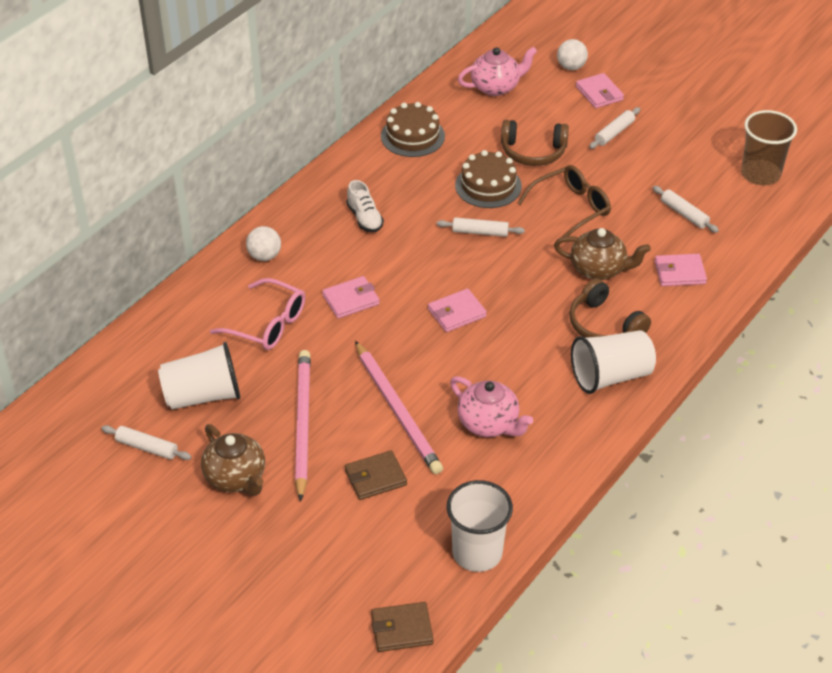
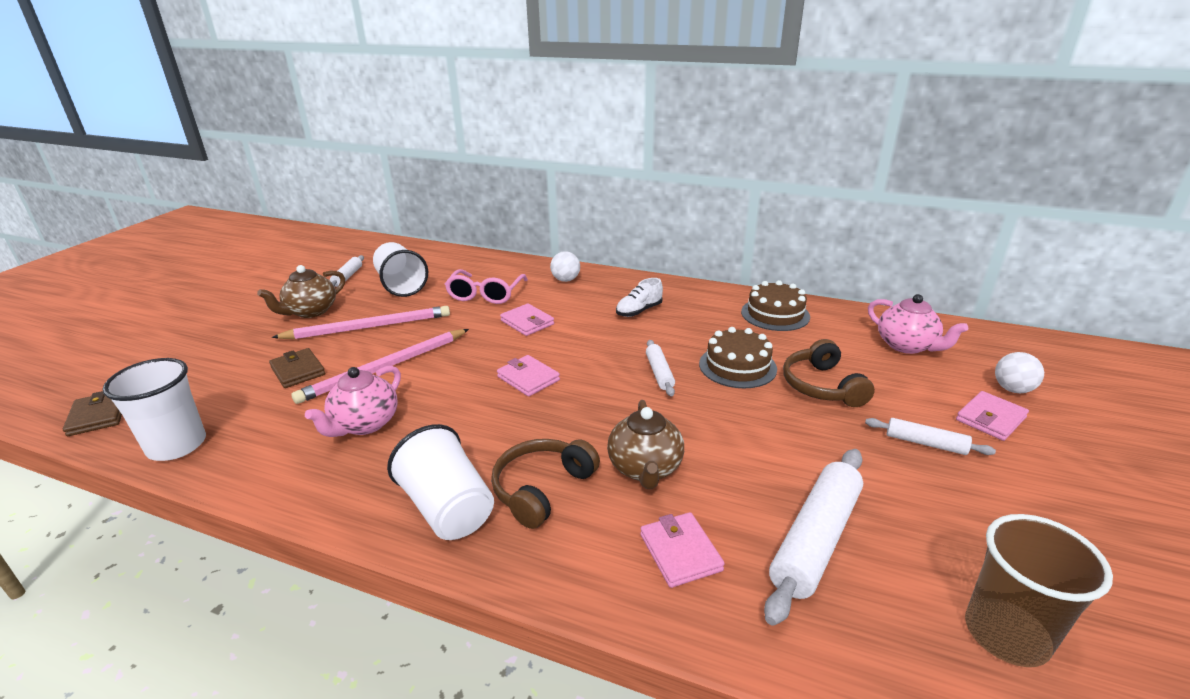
camera: 75 degrees right, 15 degrees down
brown glasses [518,165,611,237] -> none
white rolling pin [653,186,719,233] -> white rolling pin [764,449,863,626], size x1.85

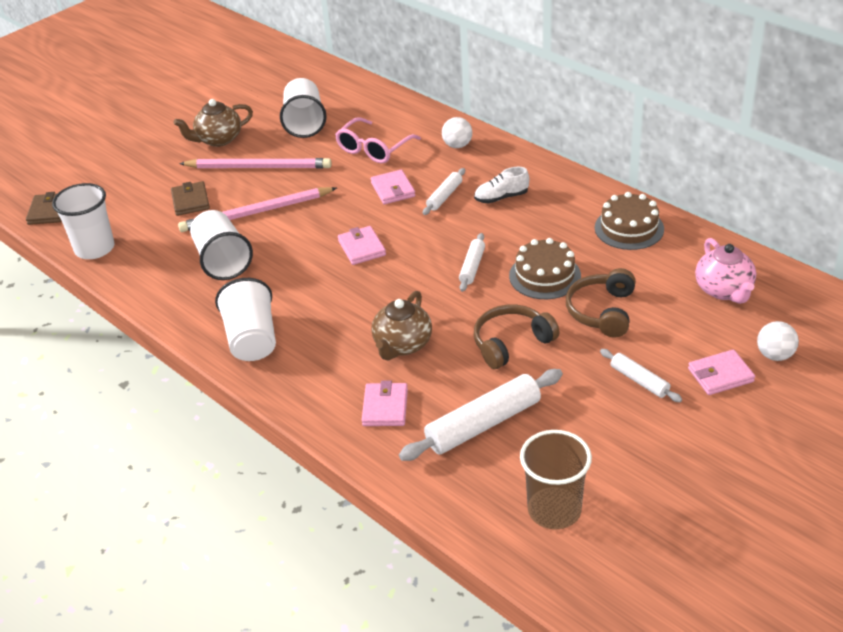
camera: 25 degrees right, 10 degrees up
pink teapot [305,366,401,437] -> white cup [190,210,253,280]
white rolling pin [330,255,364,287] -> white rolling pin moved to [423,168,465,215]
brown headphones [491,439,600,529] -> brown headphones moved to [474,304,560,369]

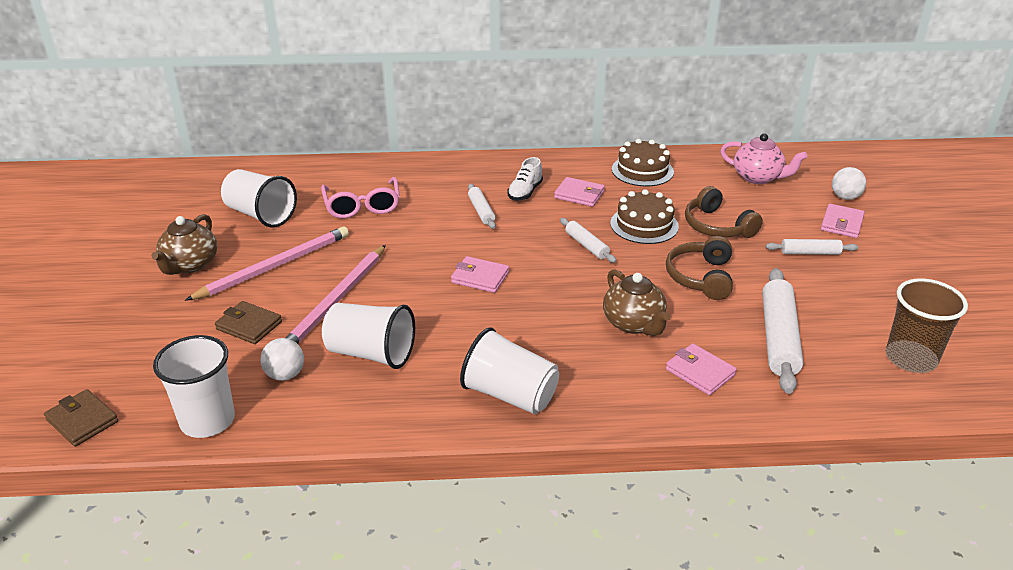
camera: 50 degrees left, 5 degrees down
pink wallet [371,170,415,204] -> pink wallet moved to [554,177,605,207]
white ball [442,117,472,148] -> white ball moved to [260,338,304,381]

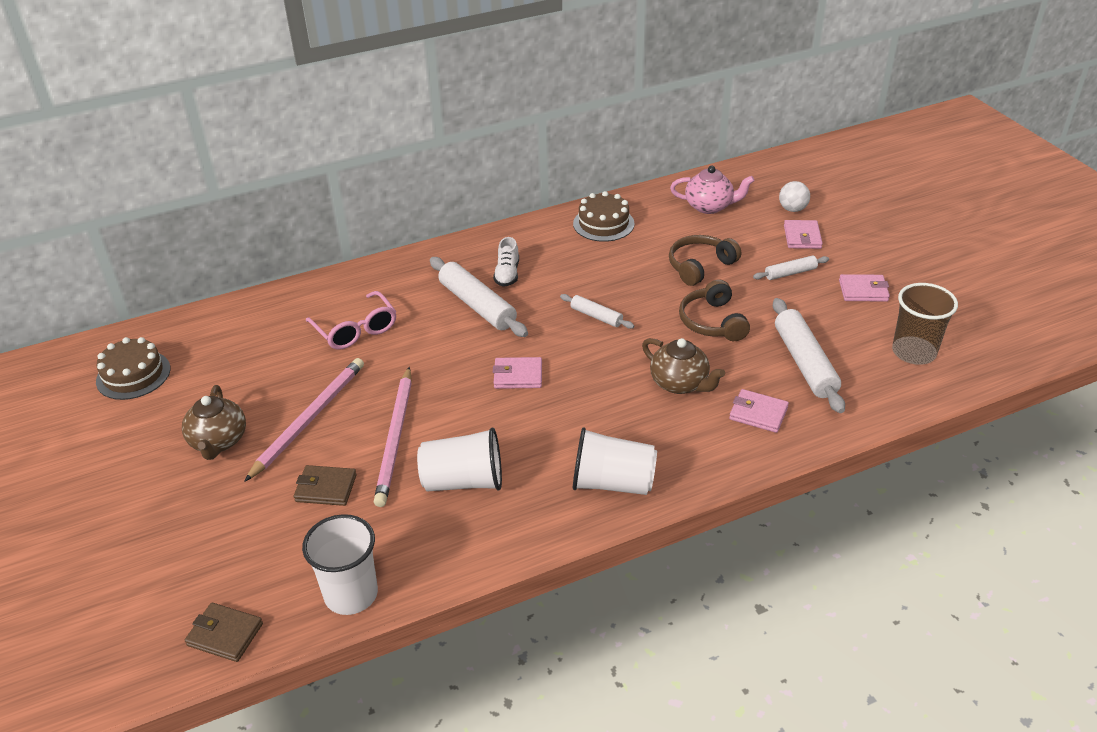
camera: 20 degrees left, 5 degrees up
white cup [221,169,297,228] -> none
white ball [260,338,304,381] -> none
white rolling pin [468,184,496,229] -> white rolling pin [430,257,528,337], size x1.85
pink wallet [554,177,605,207] -> pink wallet moved to [839,274,890,302]
brown cake [610,189,679,244] -> brown cake moved to [96,337,170,400]
brown headphones [685,186,763,238] -> brown headphones turned 105 degrees clockwise [669,235,741,286]

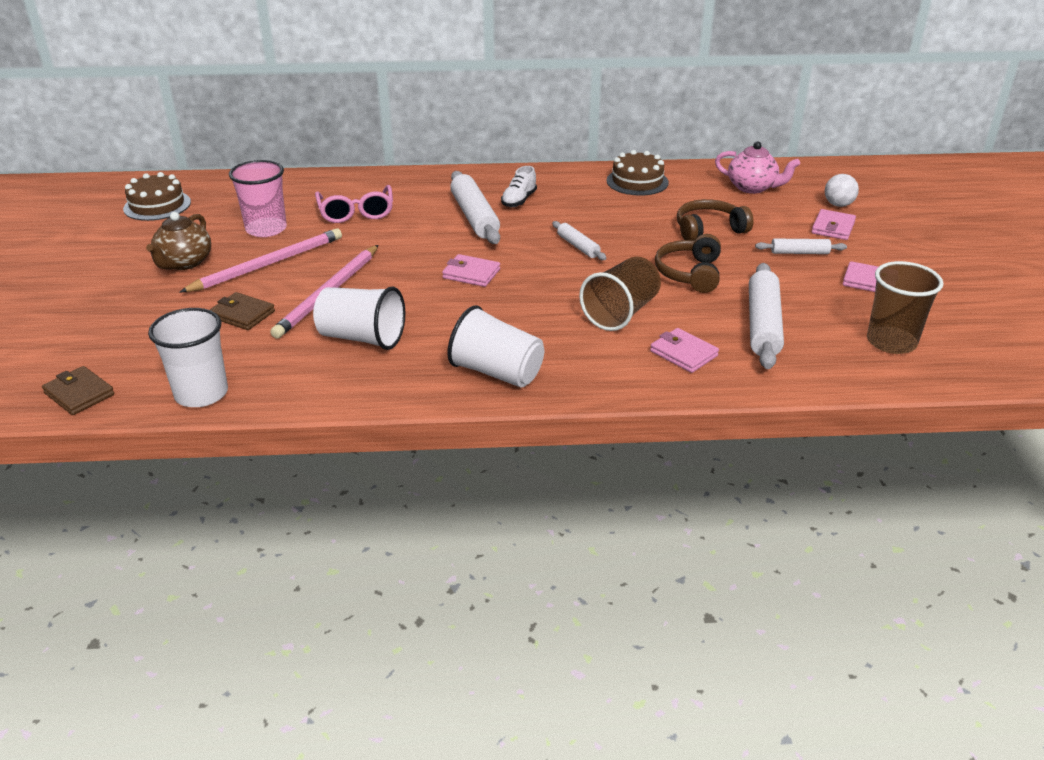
camera: 20 degrees right, 5 degrees down
brown teapot [642,338,725,394] -> brown cup [579,257,661,331]
none -> pink cup [229,160,287,237]

